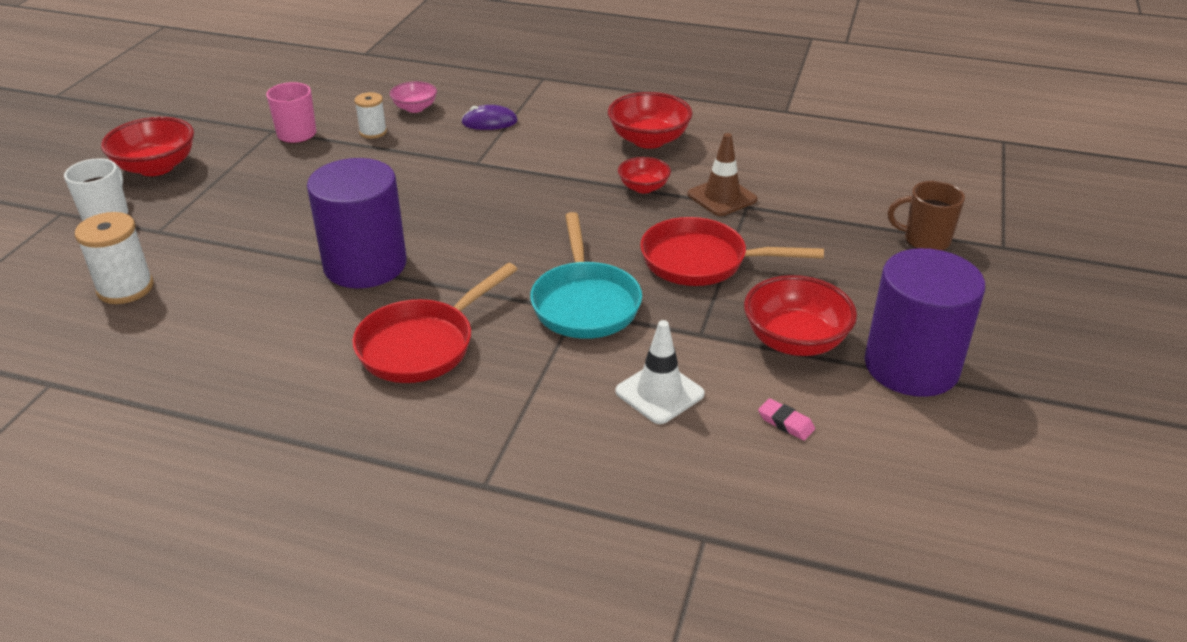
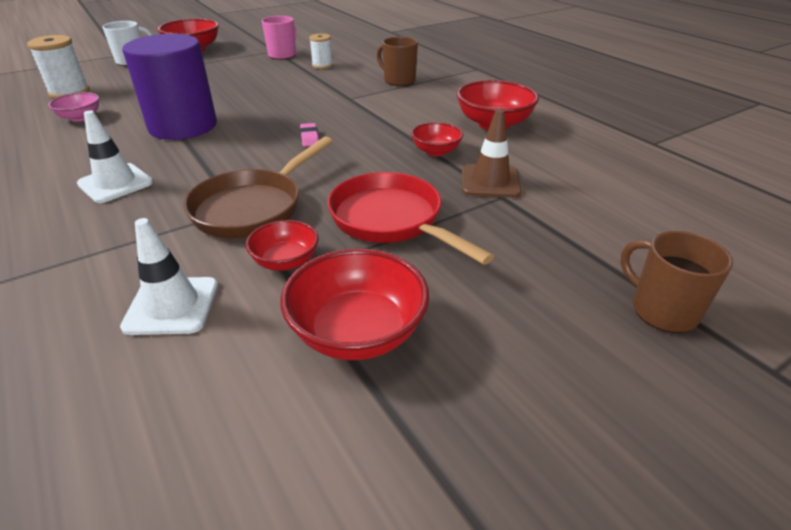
camera: 40 degrees right, 0 degrees up
red pan [352,263,518,383] -> white traffic cone [77,110,153,203]
pink bowl [390,81,437,113] -> pink bowl moved to [48,92,100,122]
purple mouse [461,105,518,130] -> brown mug [377,37,418,86]
turquoise pan [530,212,642,339] -> brown pan [184,137,333,238]
pink eraser [758,398,815,440] -> pink eraser moved to [300,123,319,147]
purple cylinder [865,248,985,397] -> none
none -> red bowl [246,220,319,271]

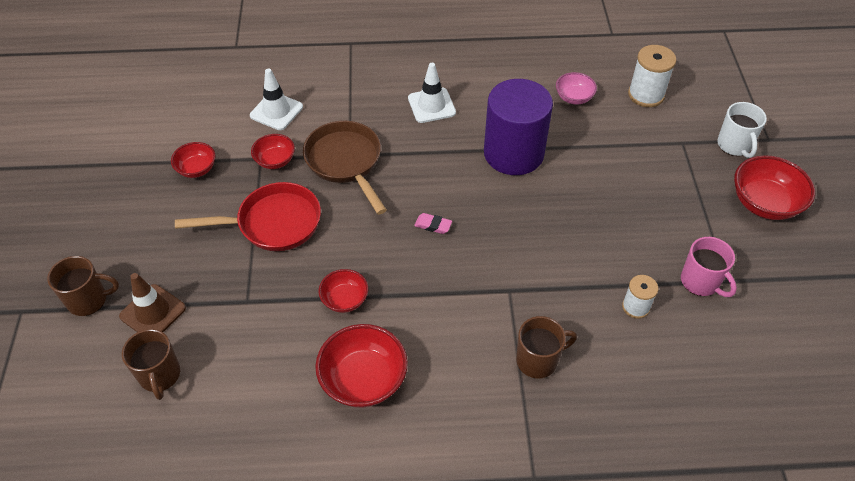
camera: 120 degrees right, 15 degrees up
red bowl [280,249,429,360] -> red bowl [171,142,216,178], size x0.59
brown traffic cone [462,109,522,198] -> brown traffic cone moved to [119,273,186,332]
none -> brown mug [122,329,180,400]

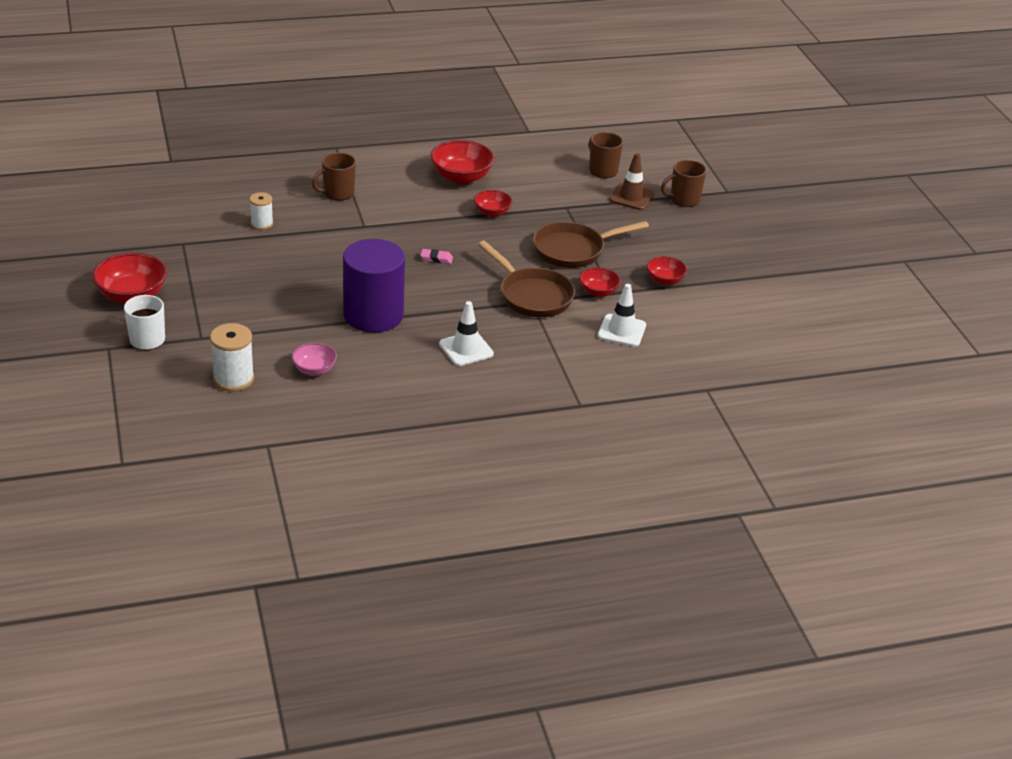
camera: 165 degrees right, 15 degrees down
red pan [175,182,321,251] -> brown pan [533,221,649,268]
pink mug [681,237,737,297] -> none

